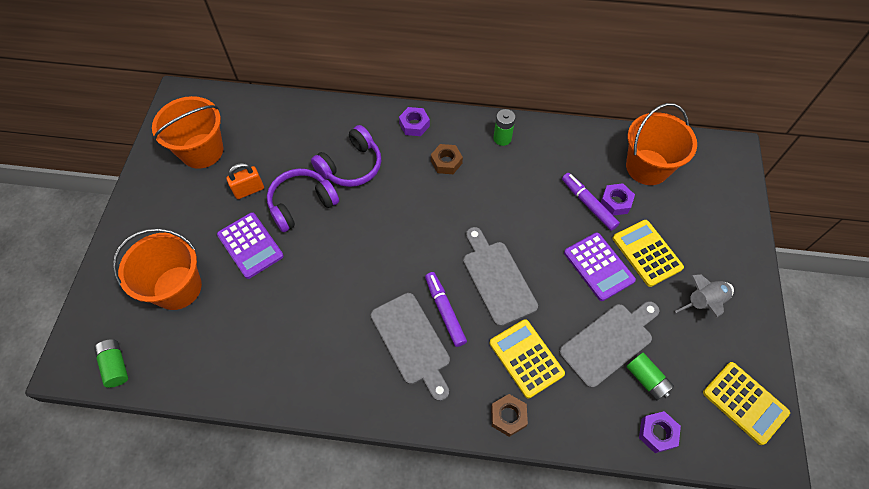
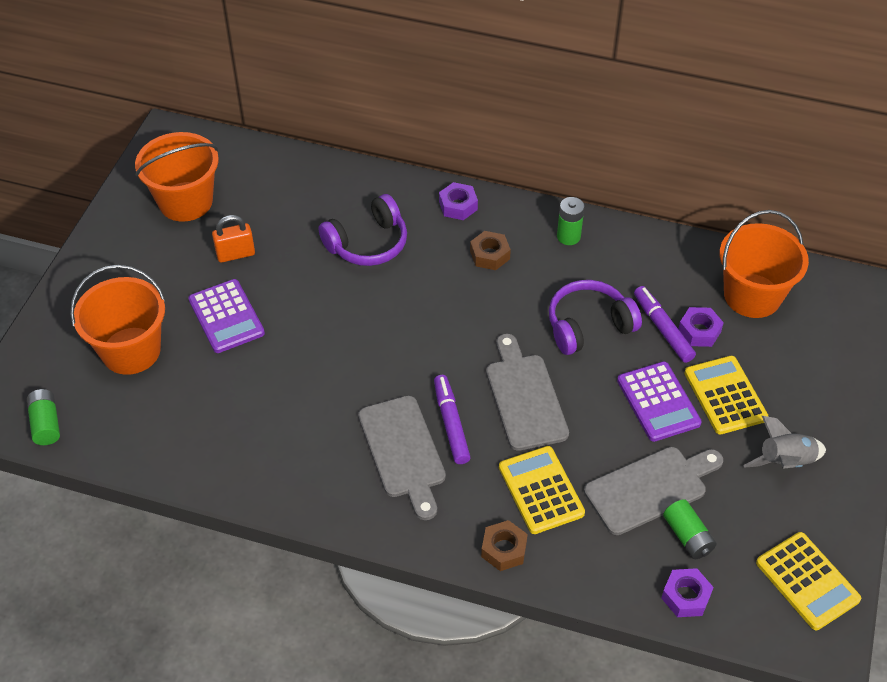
camera: 10 degrees right, 10 degrees down
purple headphones [267,169,339,232] -> purple headphones moved to [549,280,642,355]

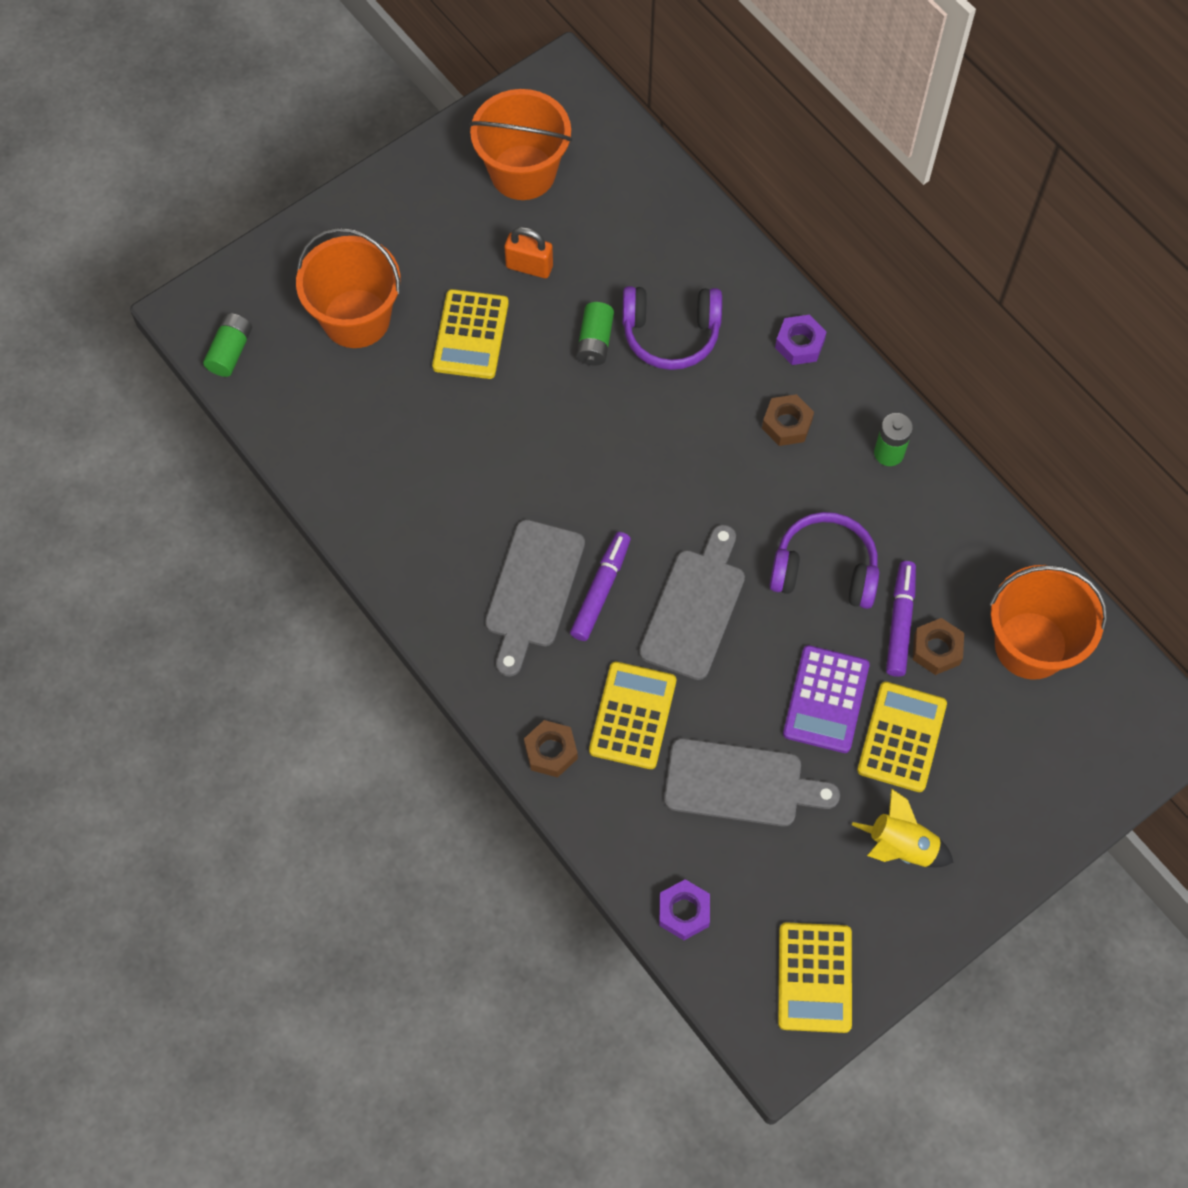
camera: 35 degrees right, 15 degrees up
purple calculator [188,279,265,353] -> yellow calculator [432,289,509,379]
green battery [663,499,717,559] -> green battery moved to [577,302,614,365]
purple nut [678,307,724,347] -> brown nut [913,618,964,675]
grey rocket [744,416,826,469] -> yellow rocket [852,788,954,867]

